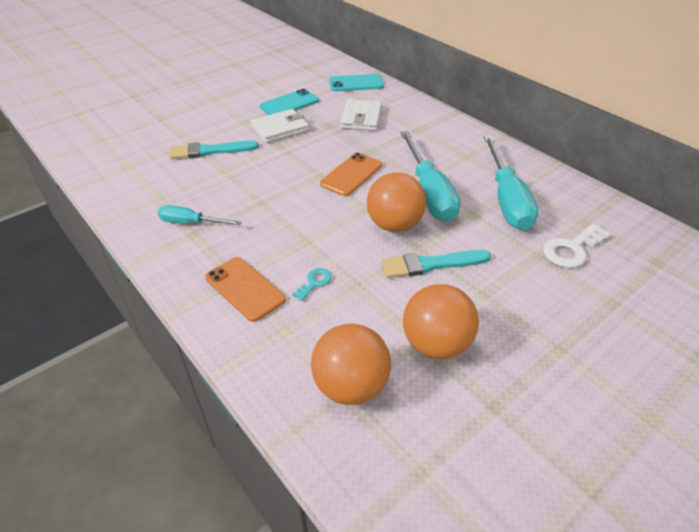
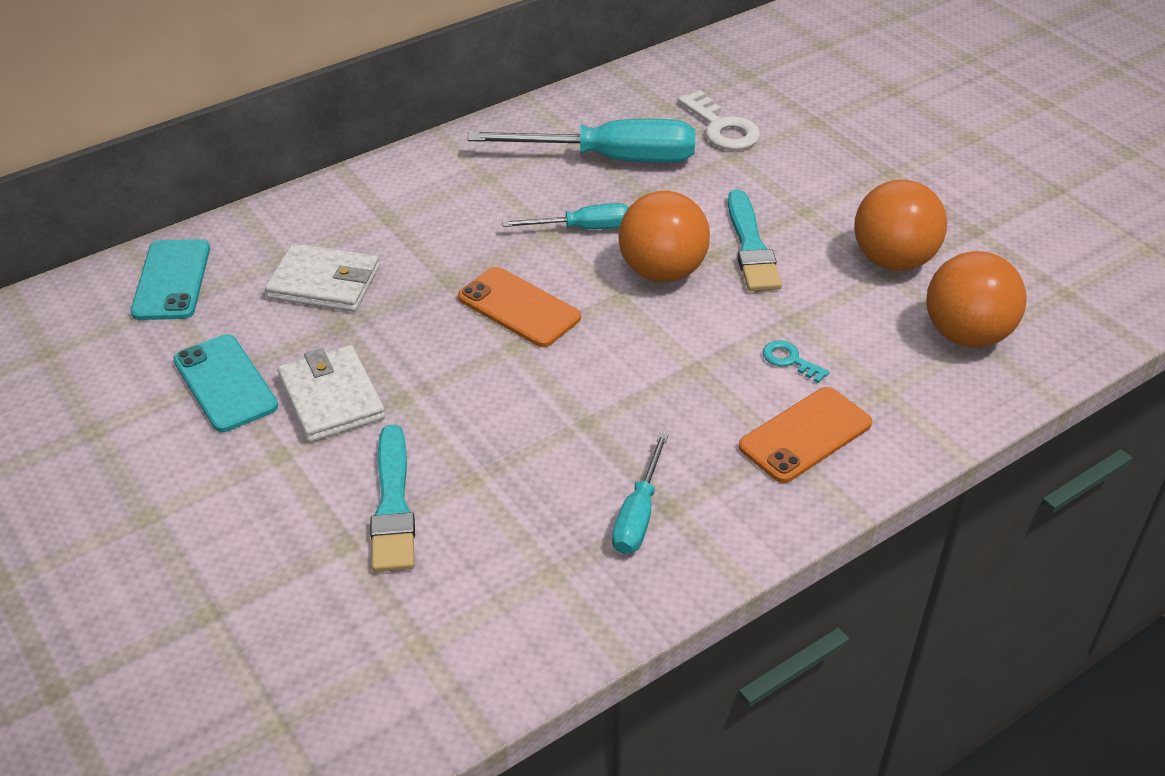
camera: 85 degrees left, 0 degrees up
turquoise screwdriver [400,131,460,222] -> turquoise screwdriver [502,203,629,229], size x0.54

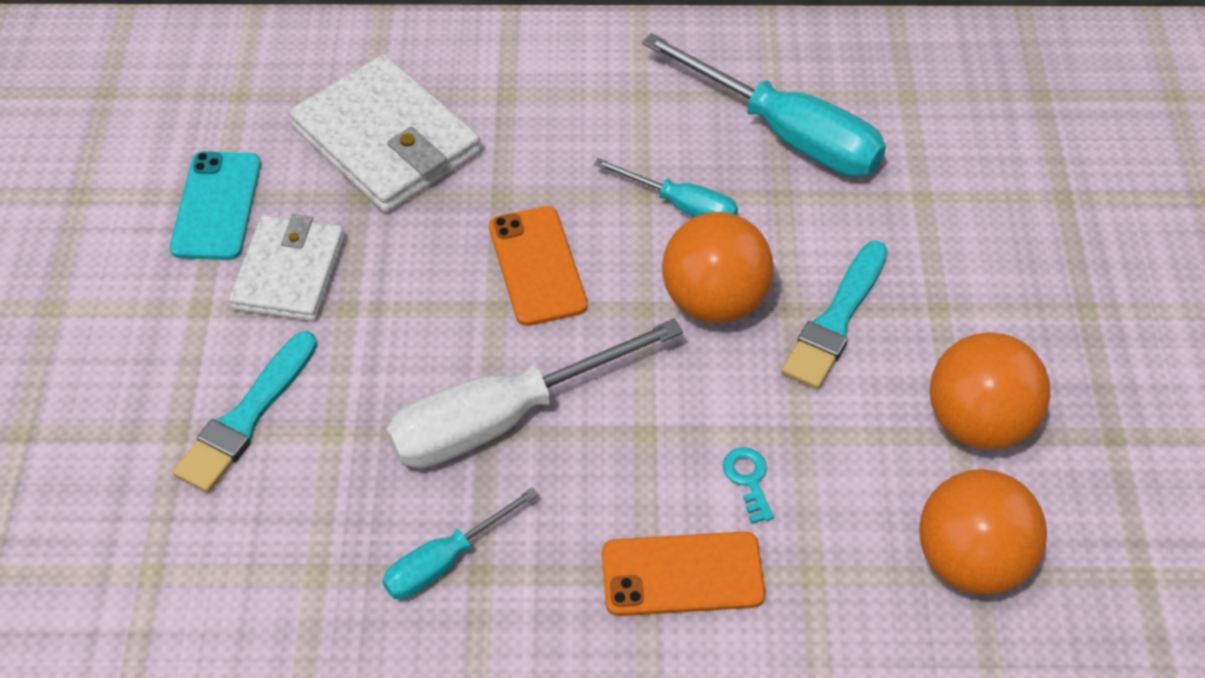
camera: 35 degrees right, 10 degrees up
turquoise phone [131,239,210,320] -> none
white wallet [265,243,379,312] -> white wallet [289,54,481,213], size x1.50
white key [678,90,760,150] -> none
none -> white screwdriver [386,318,683,468]

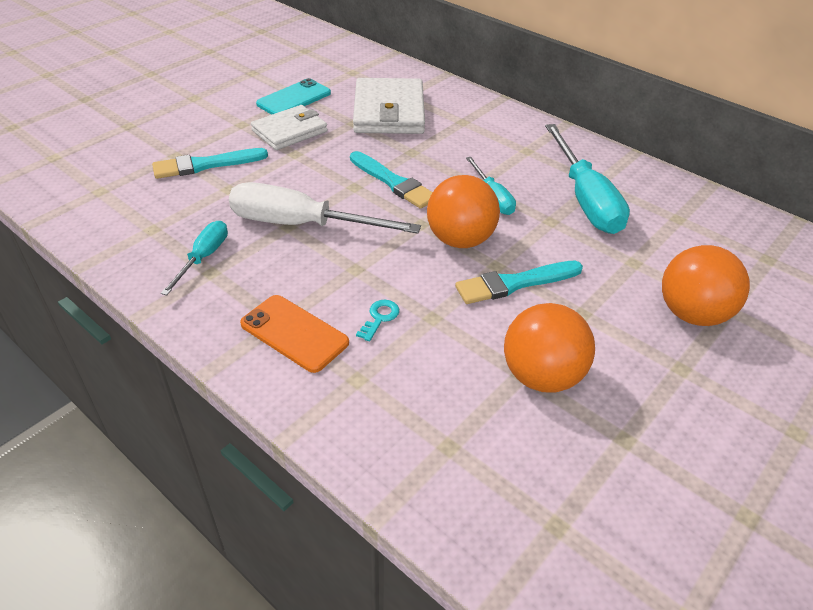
camera: 40 degrees right, 10 degrees down
turquoise screwdriver [382,487,539,599] -> turquoise screwdriver turned 105 degrees clockwise [161,221,228,295]
orange phone [489,206,588,326] -> turquoise brush [350,151,433,209]
orange ball [919,469,1047,595] -> orange ball moved to [662,245,750,326]

